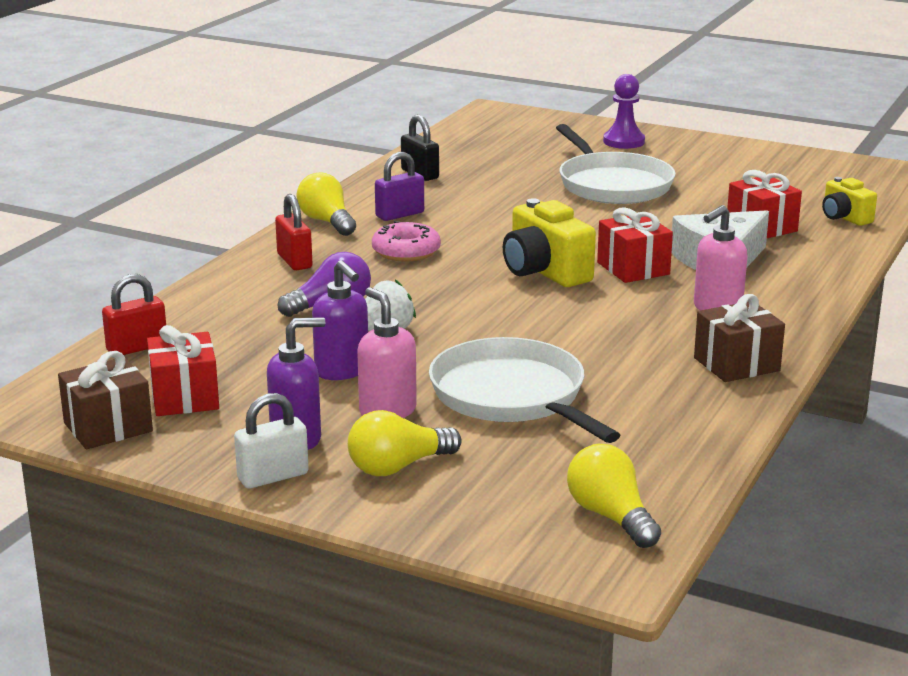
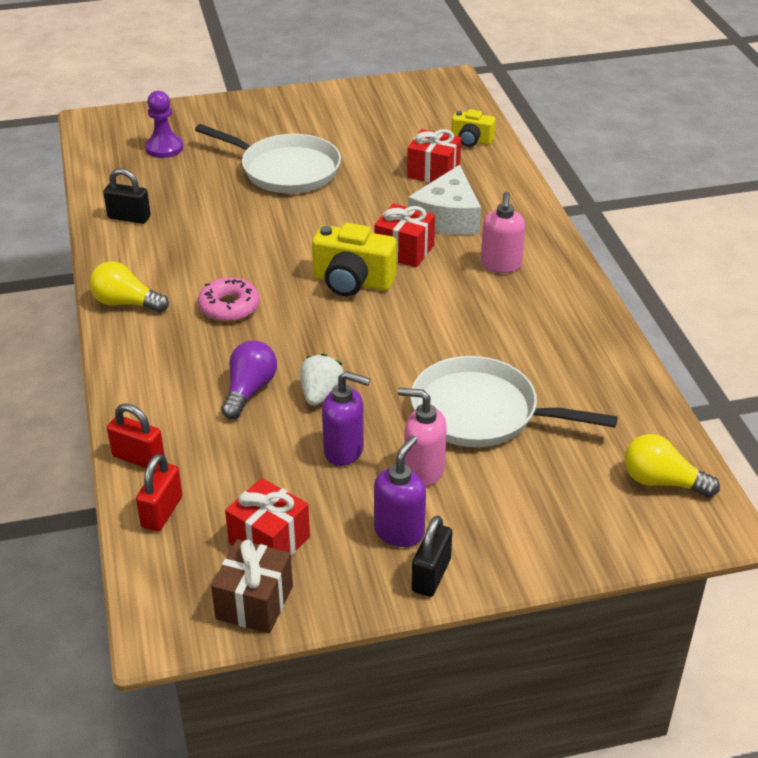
camera: 40 degrees left, 15 degrees up
white padlock [234,393,309,488] -> black padlock [412,515,452,597]
red padlock [275,194,312,270] -> red padlock moved to [107,403,165,468]
yellow light bulb [348,410,462,476] -> none
purple padlock [375,152,424,221] -> none
purple pawn [603,74,645,149] -> purple pawn moved to [145,91,183,158]
brown gift [694,294,785,382] -> none

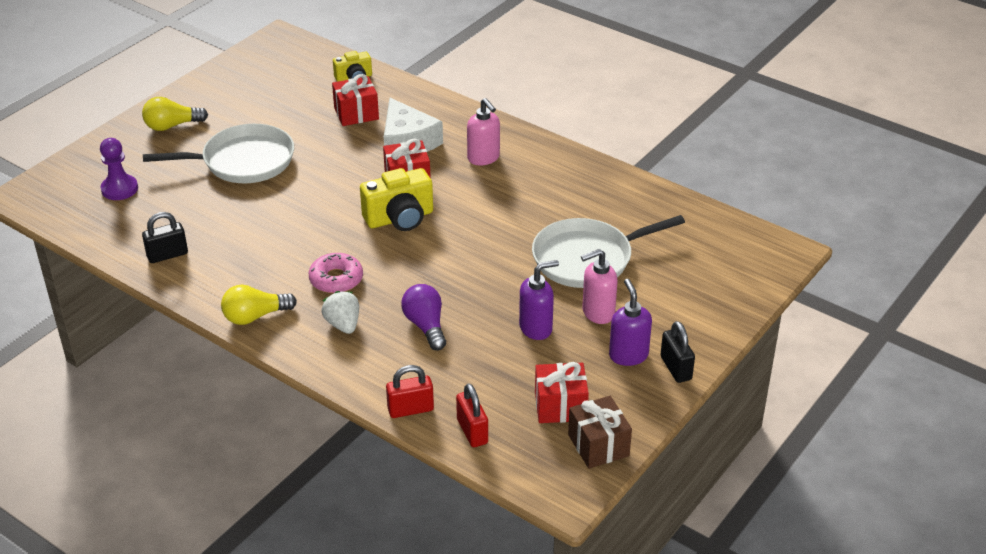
camera: 40 degrees left, 0 degrees up
white strawberry [300,354,344,406] -> white strawberry moved to [322,291,359,334]
yellow light bulb [625,434,720,497] -> yellow light bulb moved to [142,97,208,131]

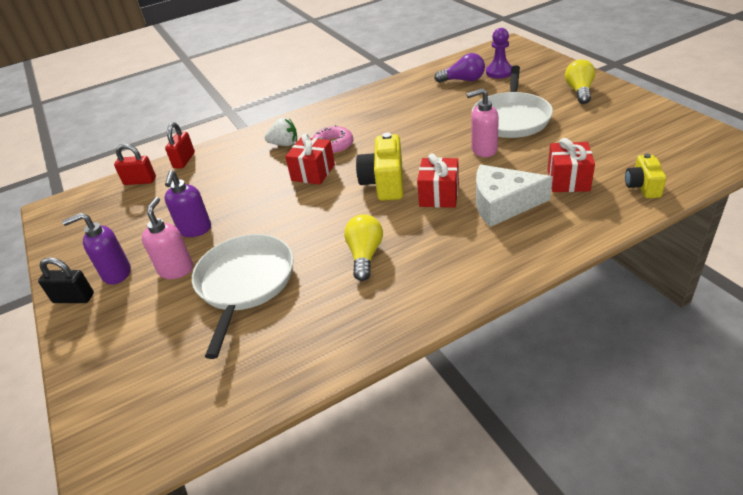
camera: 120 degrees right, 0 degrees up
black padlock [142,212,188,263] -> none
yellow light bulb [221,285,297,325] -> yellow light bulb moved to [344,214,383,281]
purple light bulb [401,284,446,350] -> purple light bulb moved to [434,53,485,83]
pink soap dispenser [467,98,500,166] -> pink soap dispenser moved to [466,88,499,157]
red gift [535,362,589,423] -> red gift moved to [285,133,335,185]
brown gift [568,396,632,469] -> none
purple soap dispenser [609,279,652,366] -> purple soap dispenser turned 150 degrees clockwise [62,213,131,285]

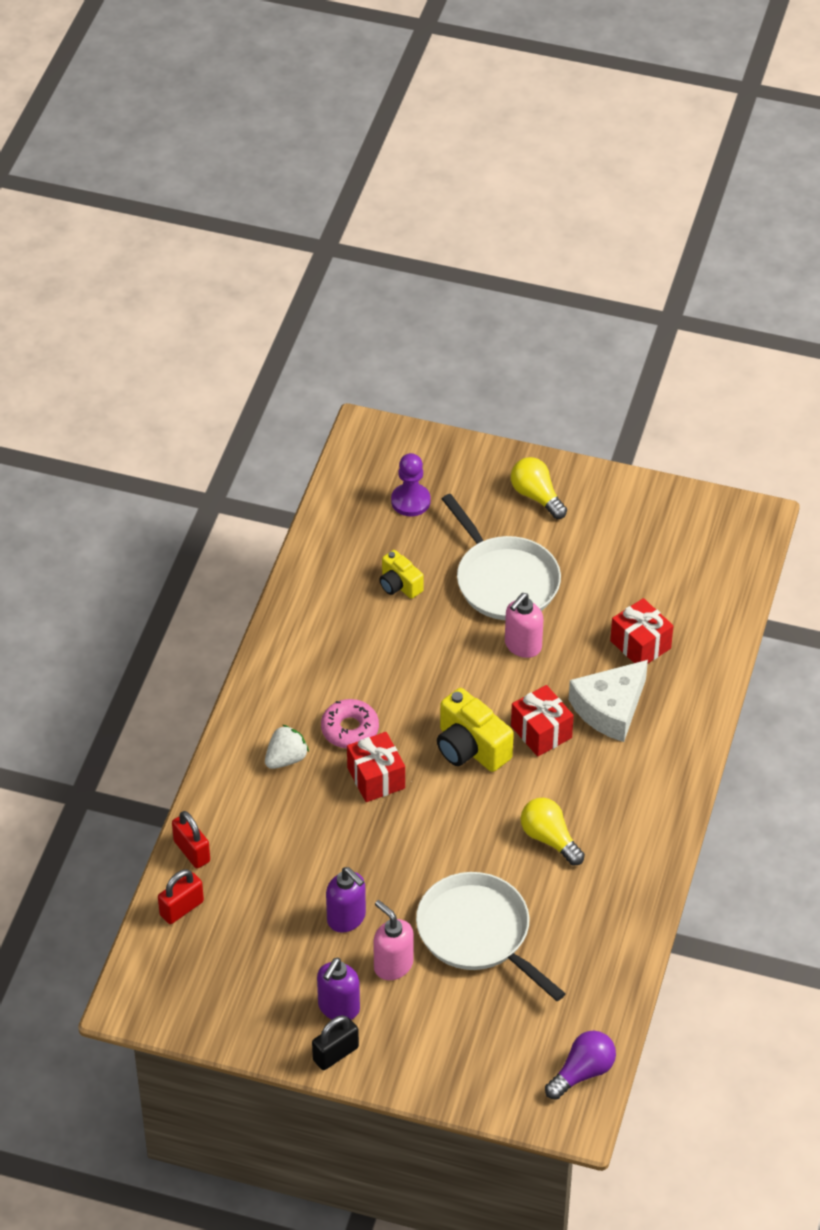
camera: 50 degrees left, 10 degrees up
purple light bulb [434,53,485,83] -> purple light bulb moved to [545,1031,616,1100]
yellow camera [625,153,666,198] -> yellow camera moved to [379,550,424,599]

